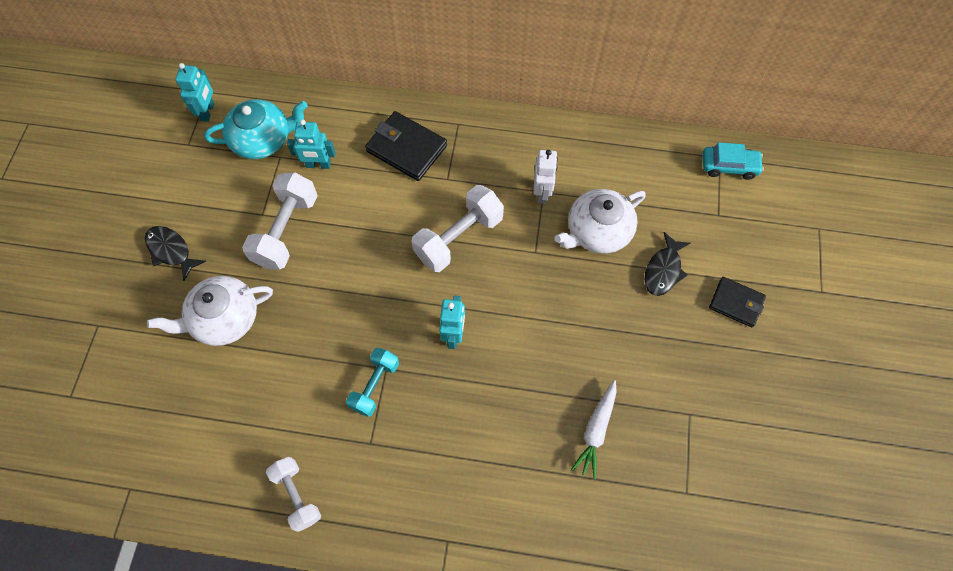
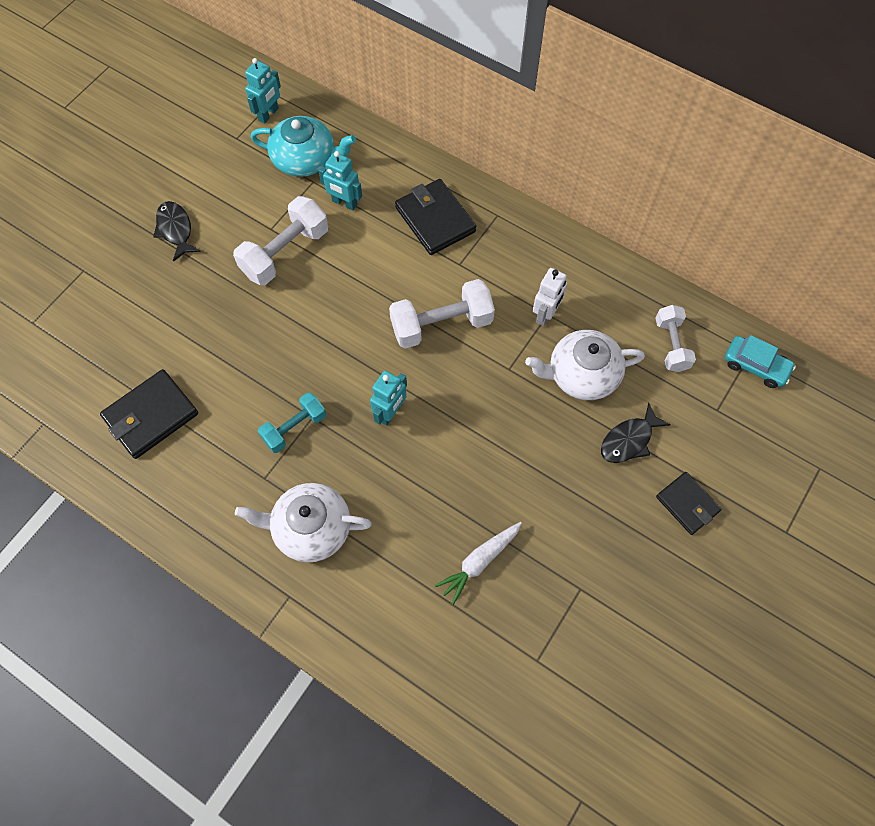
camera: 25 degrees right, 0 degrees up
white teapot [147,276,273,346] -> white teapot moved to [235,483,372,562]
white dumbbell [266,457,321,532] -> white dumbbell moved to [655,305,696,372]
none -> black wallet [100,369,198,459]

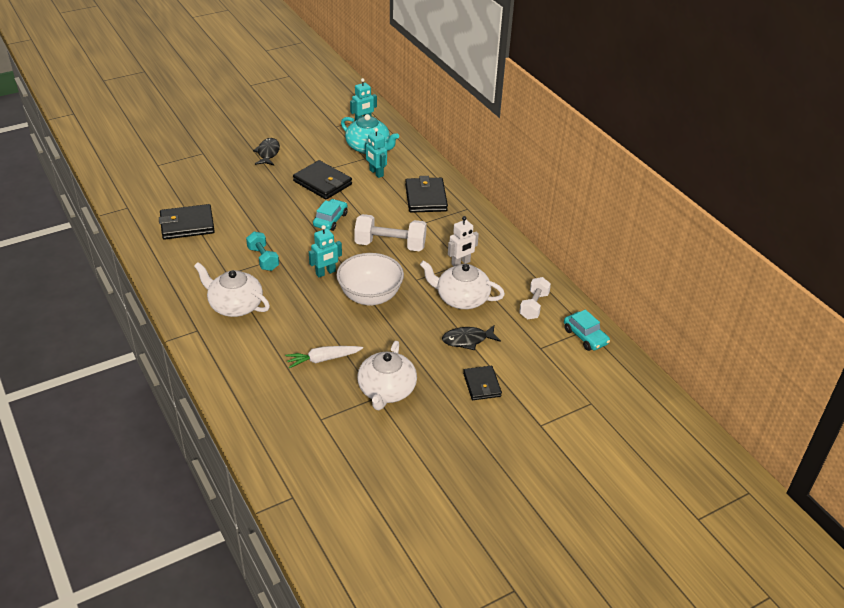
camera: 25 degrees right, 25 degrees down
white dumbbell [233,196,328,285] -> black wallet [293,160,352,199]
turquoise dumbbell [258,392,326,453] -> turquoise dumbbell turned 75 degrees clockwise [246,231,279,271]
none -> turquoise car [313,199,348,231]
none -> white bowl [337,253,404,306]
none -> white teapot [357,341,417,410]

